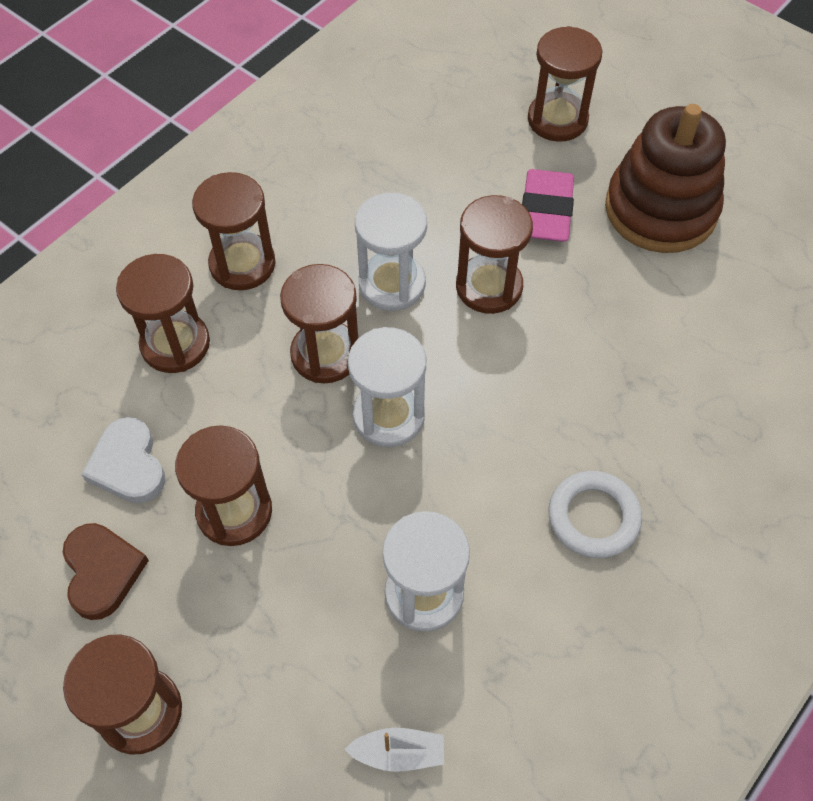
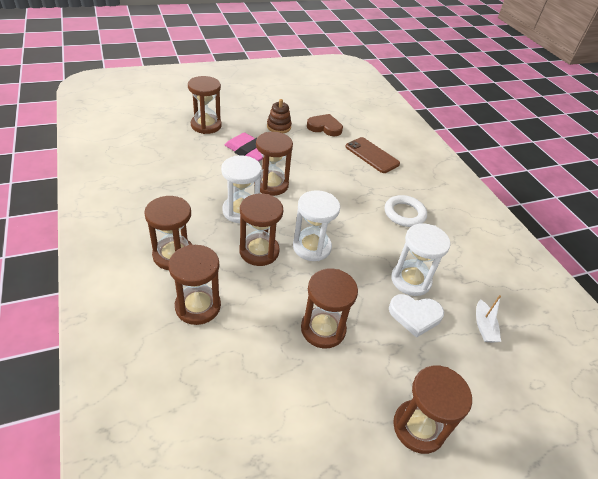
camera: 65 degrees left, 15 degrees down
brown heart [63,523,149,620] -> brown heart moved to [307,114,343,136]
white heart [81,417,165,503] -> white heart moved to [389,294,444,338]
white boat [345,728,444,772] -> white boat turned 150 degrees clockwise [476,295,501,342]
brown stacking toy [605,104,726,253] -> brown stacking toy [267,99,292,133], size x0.47
none -> brown phone [345,137,400,173]

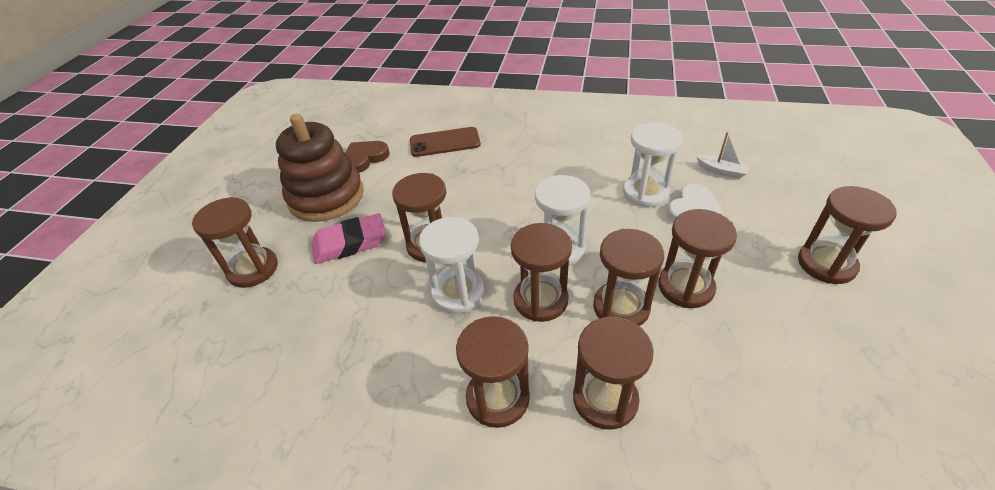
camera: 50 degrees left, 0 degrees up
brown stacking toy [267,99,292,133] -> brown stacking toy [276,114,364,222], size x2.11
white ring [385,195,427,227] -> none
none -> brown hourglass [593,229,664,326]

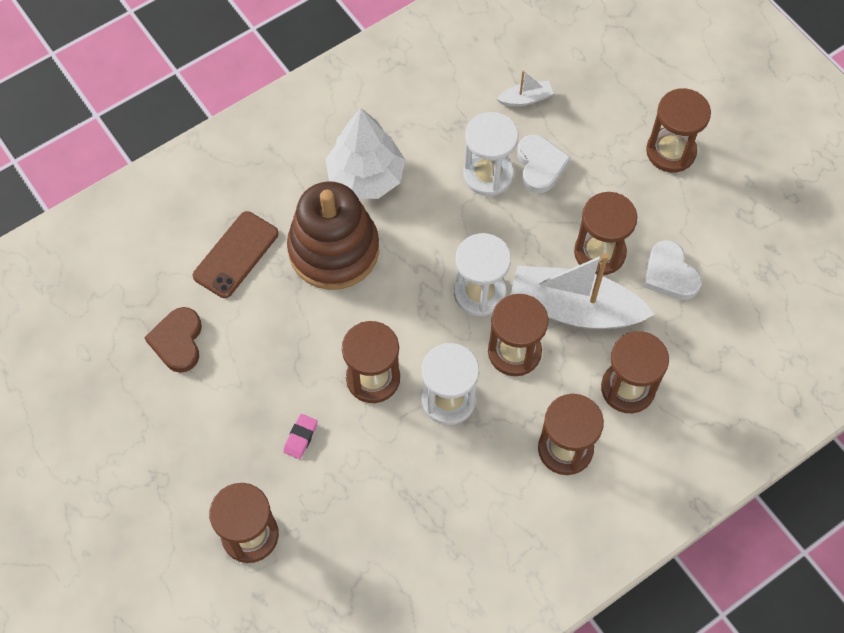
camera: 50 degrees left, 20 degrees up
brown stacking toy [276,114,364,222] -> brown stacking toy moved to [287,181,379,290]
pink eraser [311,213,386,264] -> pink eraser [283,414,318,459], size x0.49
brown hourglass [593,229,664,326] -> white boat [510,253,655,329]
none -> white tree [325,108,405,199]
none -> white heart [644,240,702,300]

